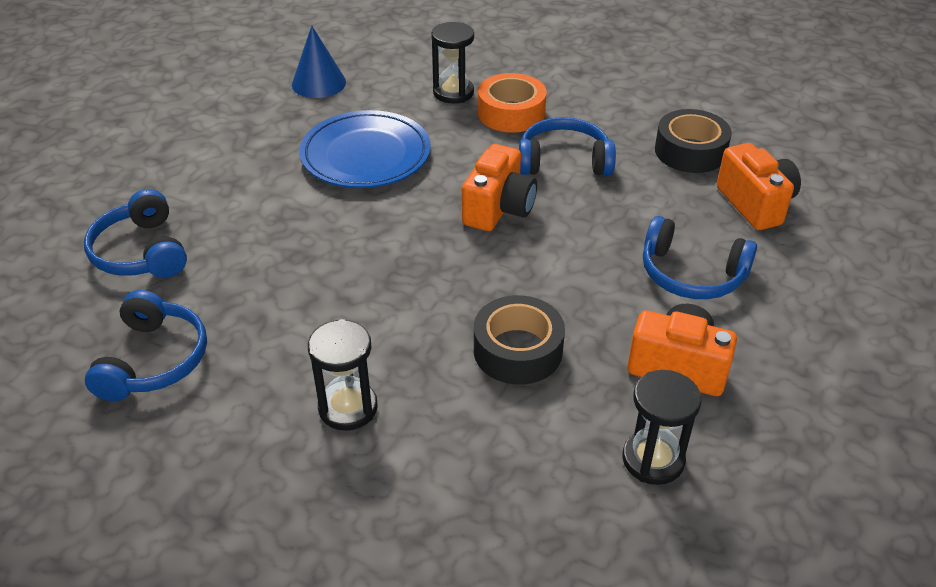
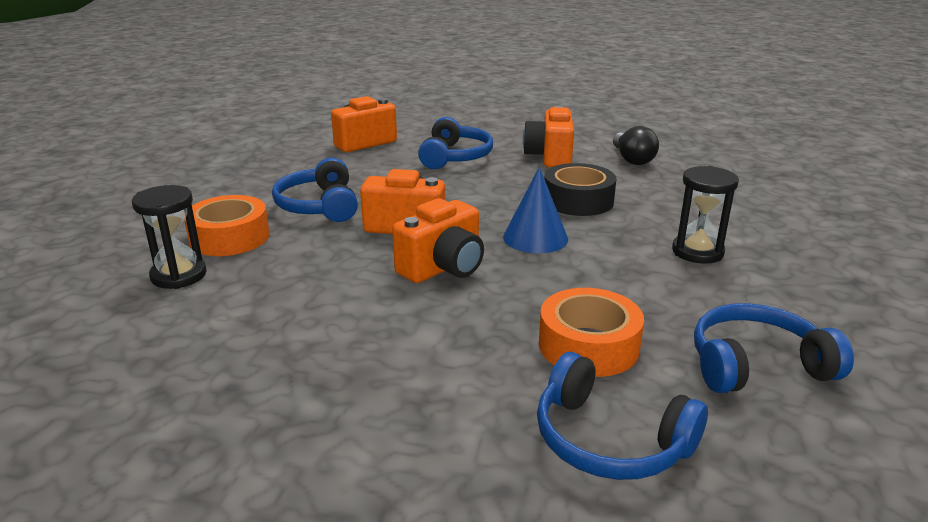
camera: 105 degrees left, 15 degrees down
blue headphones [84,189,187,278] -> blue headphones turned 75 degrees clockwise [537,352,708,480]
blue cone [292,26,346,98] -> blue cone moved to [503,167,568,253]
blue plate [299,110,431,188] -> none
black hourglass [623,370,702,485] -> black light bulb [613,126,659,165]
black tape [655,109,732,173] -> none
none -> orange camera [392,198,484,283]
none -> orange tape [539,288,644,377]

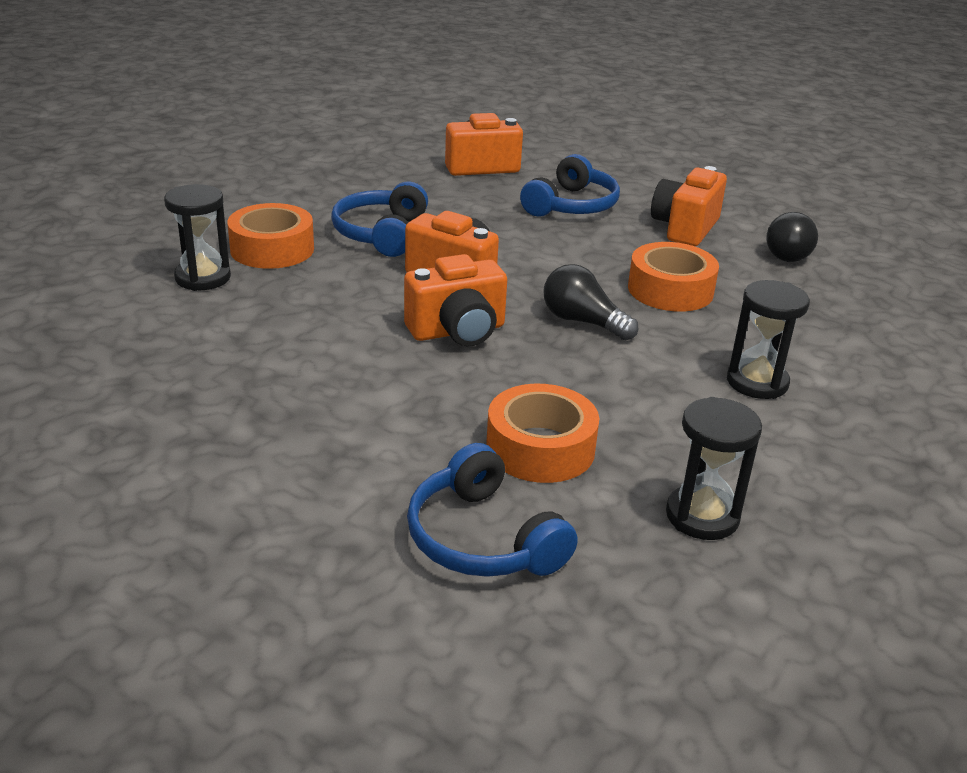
camera: 20 degrees right, 5 degrees up
blue cone [503,167,568,253] -> black light bulb [544,264,638,340]
black tape [544,163,616,216] -> orange tape [628,242,719,312]
blue headphones [694,303,854,393] -> black hourglass [666,397,762,540]

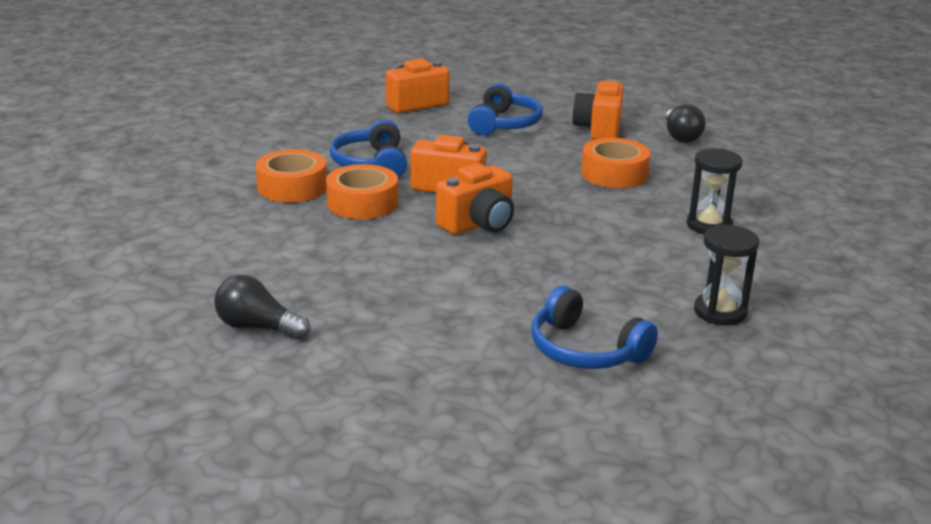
camera: 15 degrees left, 5 degrees down
black hourglass [164,184,231,291] -> none
orange tape [486,384,599,483] -> orange tape moved to [326,164,398,219]
black light bulb [544,264,638,340] -> black light bulb moved to [214,275,310,339]

